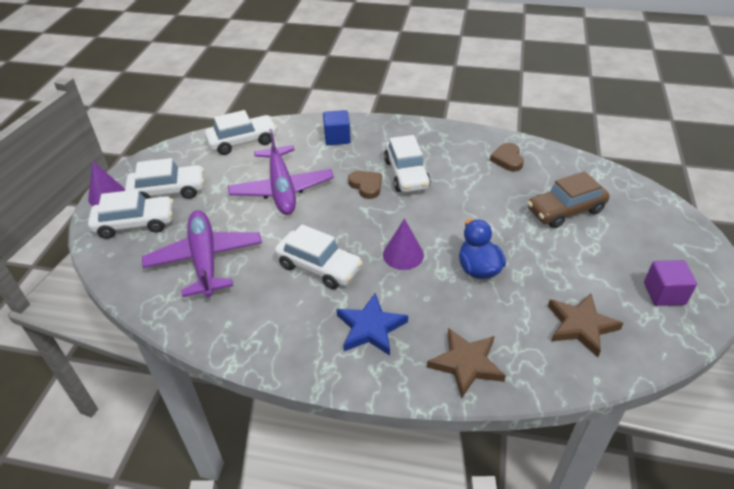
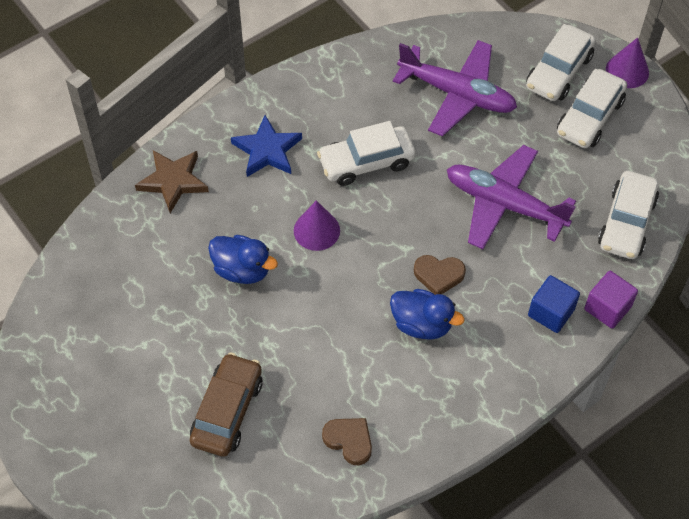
camera: 130 degrees right, 15 degrees up
white car [384,135,431,193] -> blue duck [390,289,465,340]
brown star [548,293,623,357] -> none
purple cube [644,260,697,306] -> purple cube moved to [584,271,638,329]

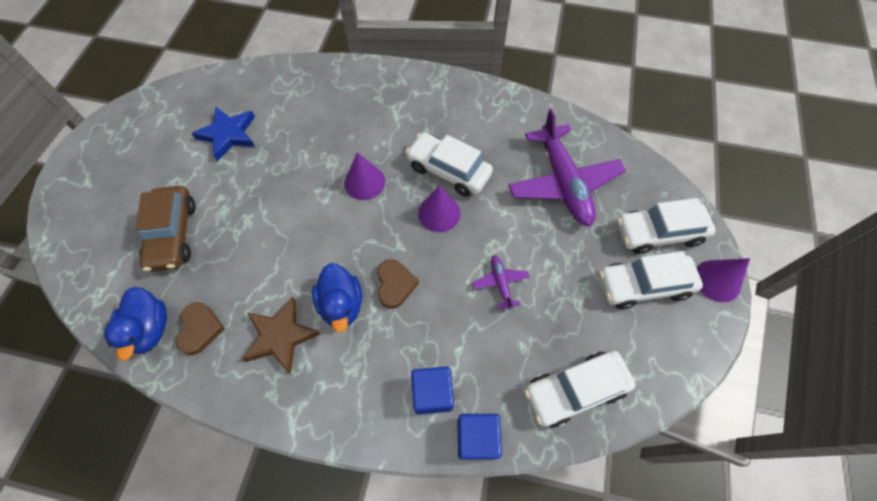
camera: 50 degrees right, 5 degrees up
brown star [135,150,209,213] -> brown star moved to [242,297,320,374]
brown car [190,352,263,457] -> brown car turned 105 degrees clockwise [135,186,196,272]
blue duck [208,235,278,284] -> blue duck moved to [104,287,167,361]
blue star [231,115,302,177] -> blue star moved to [191,107,255,161]
brown heart [414,255,466,295] -> brown heart turned 150 degrees counterclockwise [377,259,419,309]
purple plane [447,145,576,249] -> purple plane [473,255,530,310], size x0.44
purple cube [584,271,638,329] -> blue cube [457,414,502,460]
none -> purple cone [418,185,461,232]

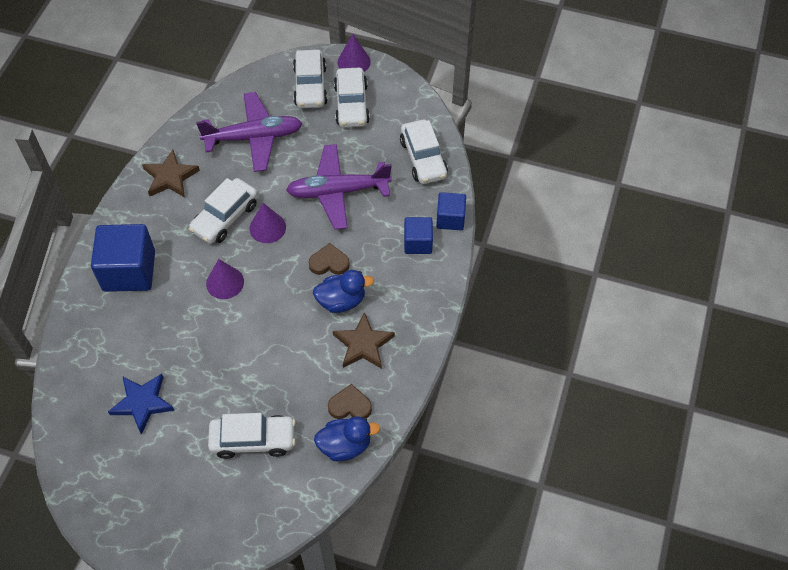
camera: 85 degrees left, 5 degrees down
brown car [135,186,196,272] -> white car [208,413,296,459]
purple plane [473,255,530,310] -> purple plane [286,144,392,230], size x2.26
none -> blue cube [91,224,155,292]
none -> brown star [142,150,200,198]

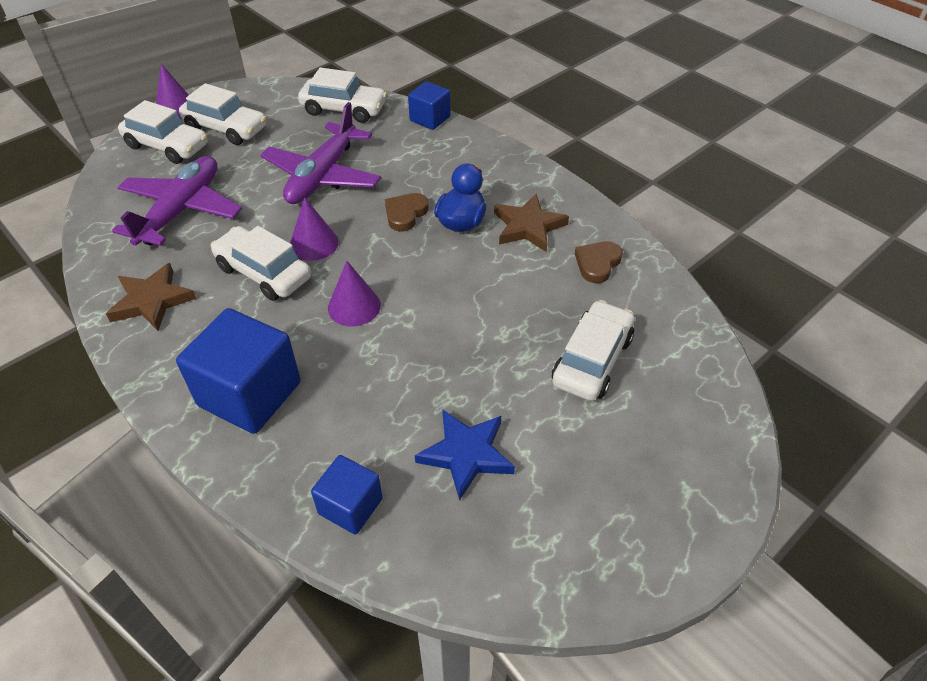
camera: 60 degrees left, 10 degrees down
white car [189,178,258,244] -> white car turned 150 degrees clockwise [210,226,311,301]
blue duck [314,416,380,461] -> none
blue cube [404,217,433,254] -> blue cube moved to [311,455,383,535]

